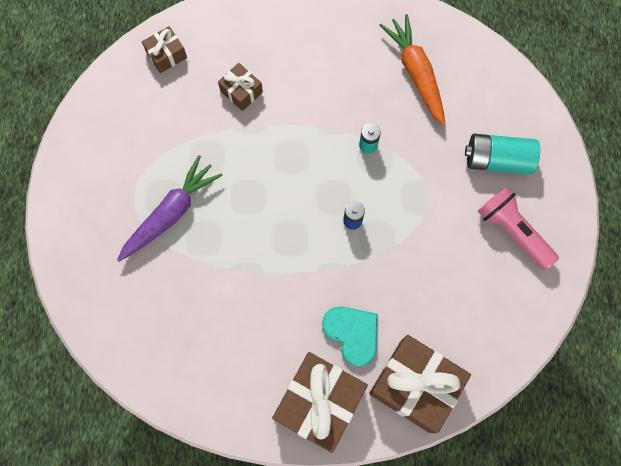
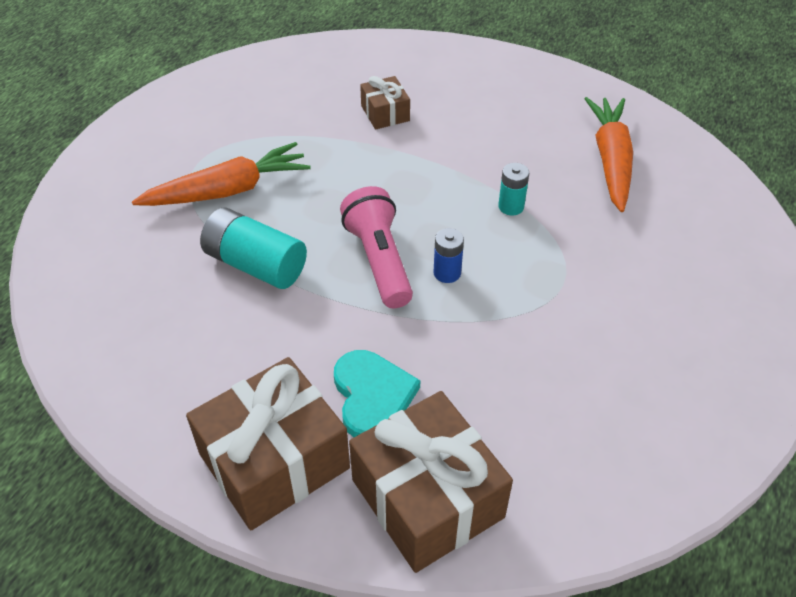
camera: 25 degrees right, 25 degrees down
purple carrot [117,155,223,262] -> orange carrot [132,142,311,206]
brown gift [142,26,187,73] -> none
turquoise battery [465,134,540,175] -> turquoise battery moved to [200,207,307,289]
pink flashlight [478,187,559,270] -> pink flashlight moved to [340,186,413,308]

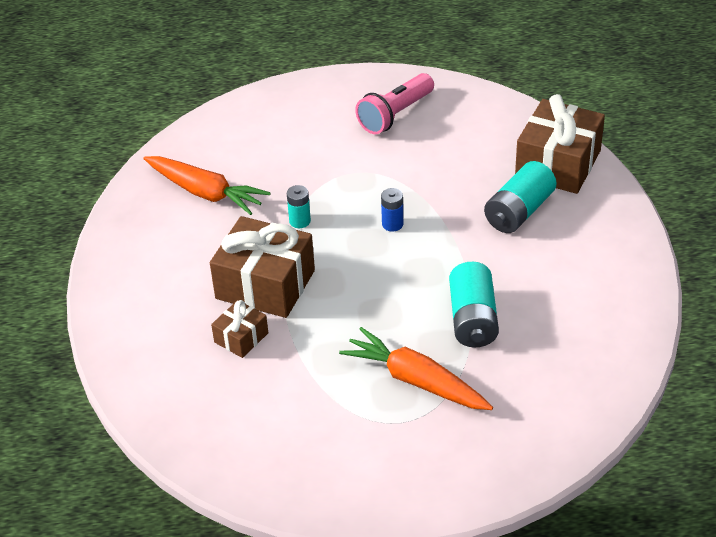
camera: 120 degrees left, 5 degrees down
brown gift [186,357,350,530] -> brown gift moved to [210,216,315,318]
turquoise heart [334,350,420,437] -> turquoise battery [484,161,557,233]
pink flashlight [340,186,413,308] -> pink flashlight moved to [355,73,434,134]
orange carrot [585,97,633,212] -> orange carrot turned 120 degrees counterclockwise [143,156,270,215]

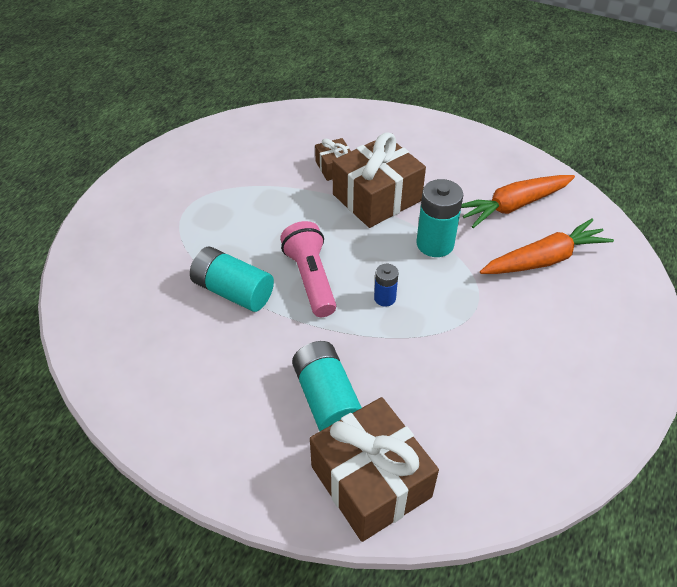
camera: 120 degrees right, 5 degrees up
turquoise battery [287,185,311,228] -> turquoise battery [416,179,463,257], size x1.85
orange carrot [339,327,493,410] -> orange carrot moved to [480,218,614,274]
pink flashlight [355,73,434,134] -> pink flashlight moved to [280,221,336,317]

